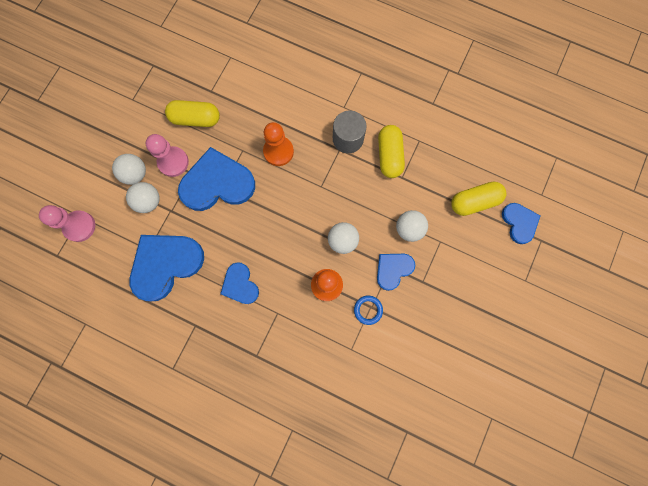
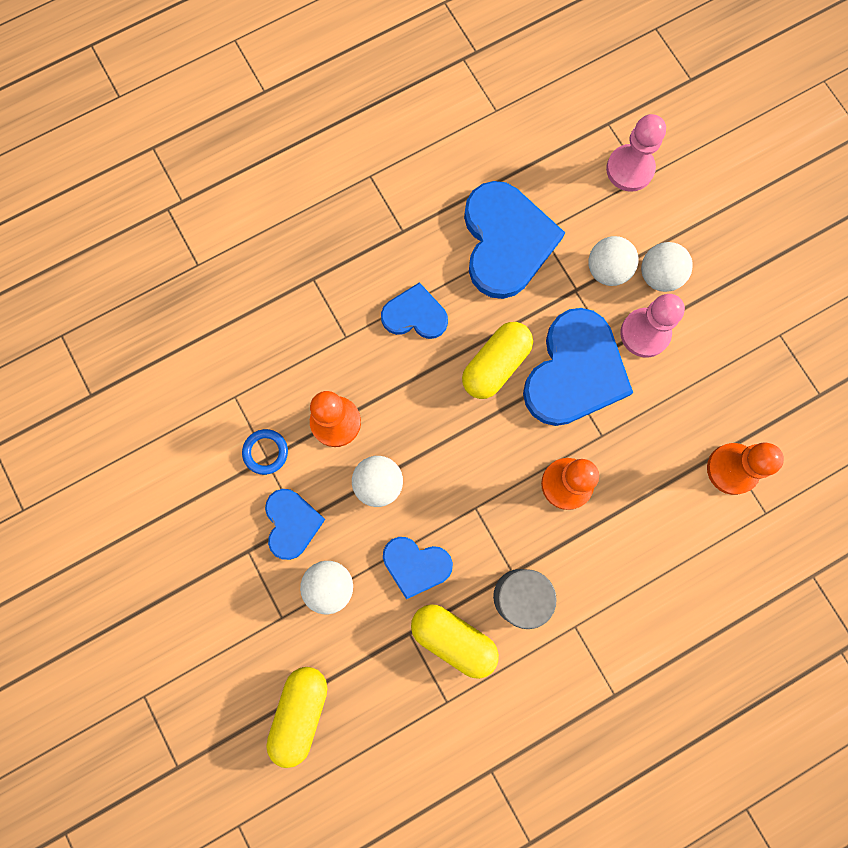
camera: 125 degrees right, 0 degrees up
yellow capsule [165,100,220,127] -> yellow capsule moved to [462,322,533,399]
blue heart [502,203,540,244] -> blue heart moved to [383,537,453,599]
none -> orange pawn [707,443,784,495]

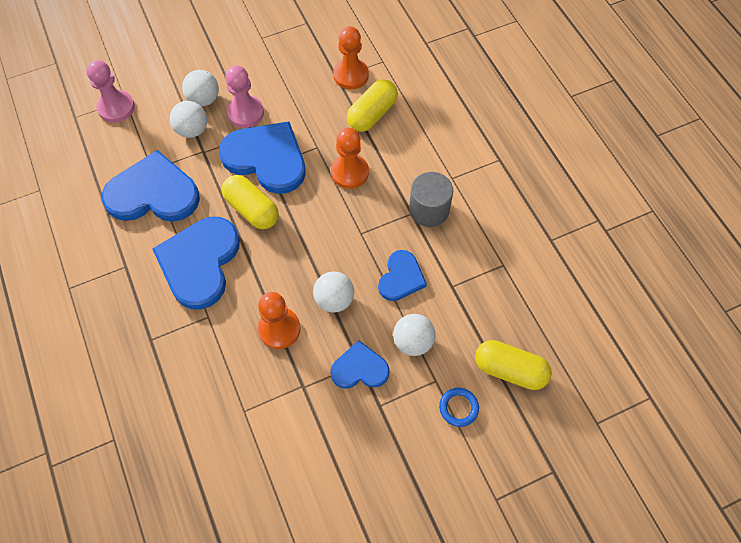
camera: 85 degrees left, 15 degrees down
blue ring [242,429,288,475] -> blue ring moved to [439,388,479,427]
blue heart [381,282,448,339] -> blue heart [152,217,240,310], size x1.80
yellow capsule [411,604,499,679] -> yellow capsule moved to [347,79,398,132]

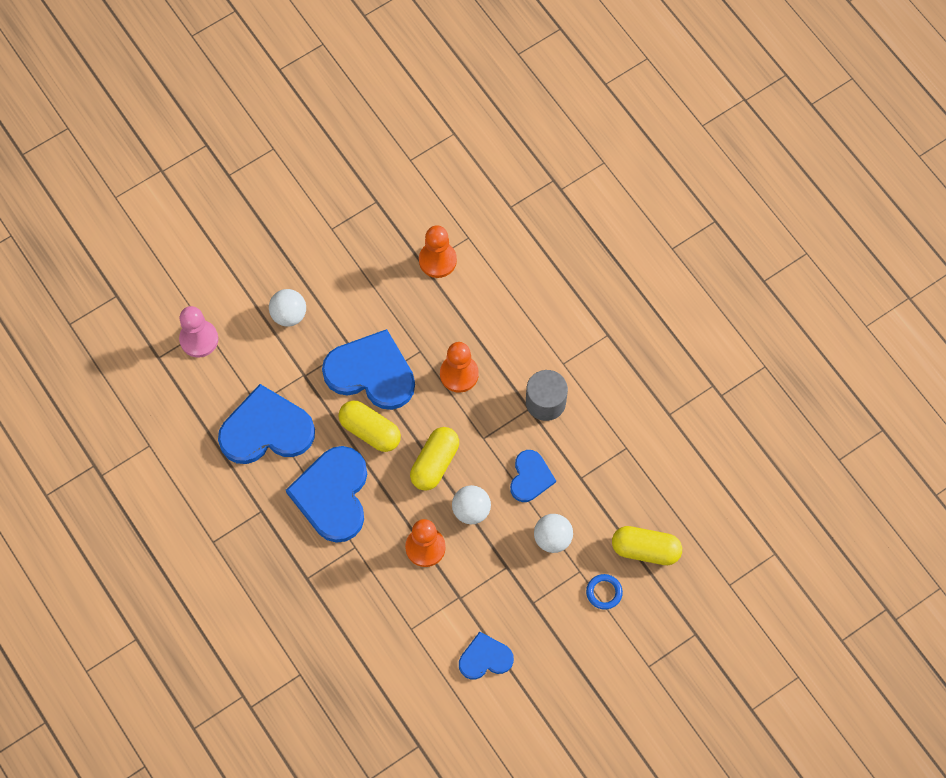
camera: 10 degrees left, 5 degrees up
white ball [170,101,207,138] -> none
pink pawn [225,65,264,128] -> none
blue heart [330,340,390,389] -> blue heart moved to [459,632,514,679]
yellow capsule [347,79,398,132] -> yellow capsule moved to [410,427,459,491]

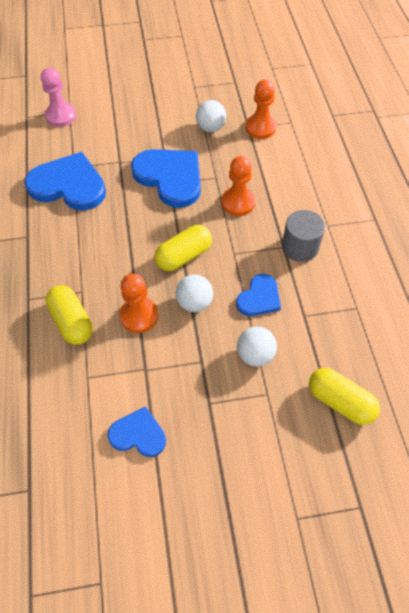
camera: 25 degrees right, 10 degrees down
white ball [269,289,306,326] -> white ball moved to [196,100,226,132]
blue heart [286,446,367,543] -> none
yellow capsule [338,400,401,452] -> yellow capsule moved to [45,285,93,345]
blue ring [586,574,623,610] -> none

